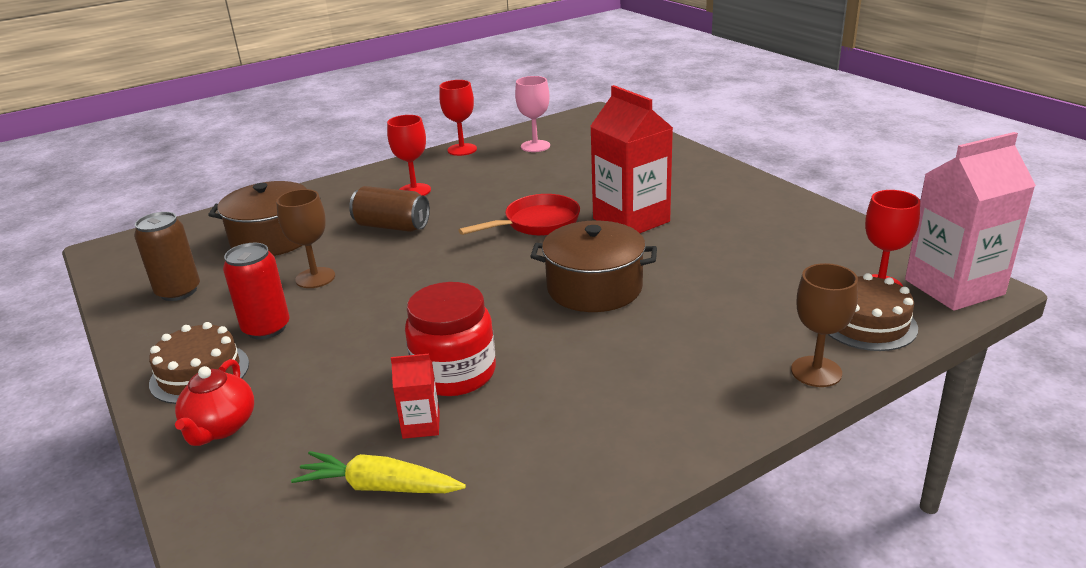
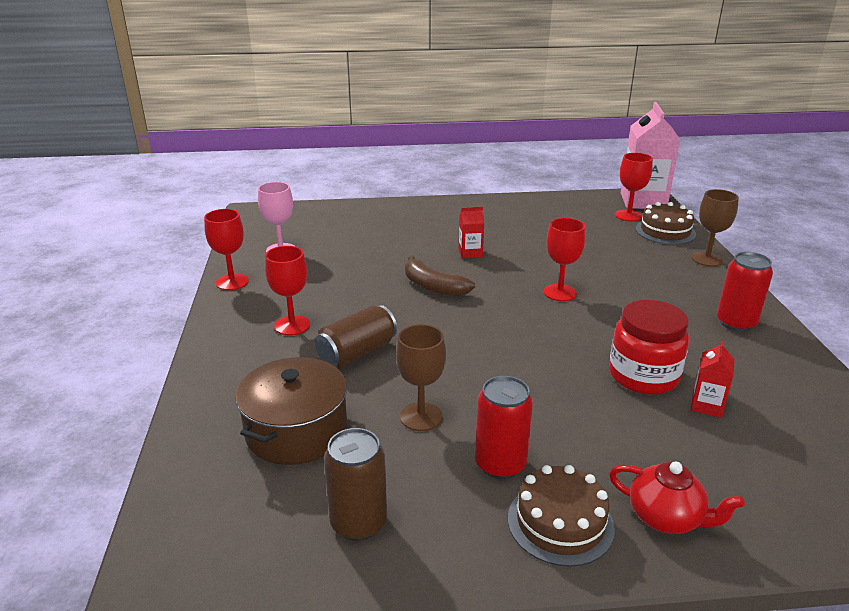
camera: 65 degrees left, 0 degrees up
yellow carrot [291,451,466,493] -> none
red pan [458,194,580,236] -> brown banana [405,256,475,297]
brown pot [530,220,657,312] -> red goblet [544,218,586,301]
red carton [590,85,673,233] -> red carton [459,207,484,259], size x0.46
none -> red can [717,252,773,332]

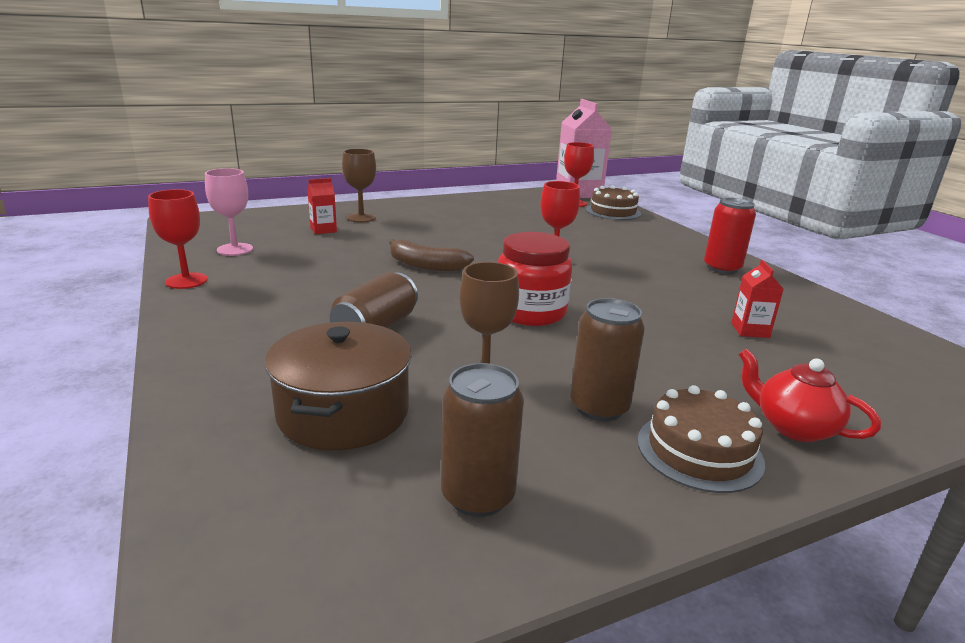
camera: 20 degrees left, 5 degrees down
red goblet [265,246,310,335] -> none
red carton [459,207,484,259] -> red carton moved to [307,178,337,234]
red can [475,376,533,479] -> brown can [570,298,645,421]
red jar [609,300,689,395] -> red jar moved to [498,232,572,326]
red teapot [609,462,745,534] -> red teapot turned 150 degrees counterclockwise [739,349,881,442]
brown goblet [691,189,739,267] -> brown goblet moved to [342,149,376,222]

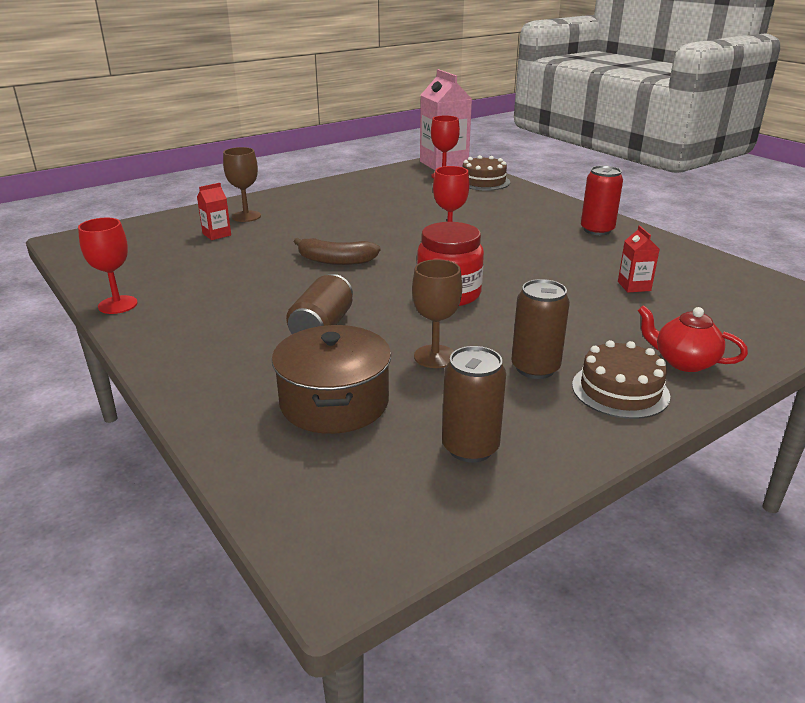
camera: 10 degrees left, 5 degrees up
pink goblet [205,168,253,256] -> none

